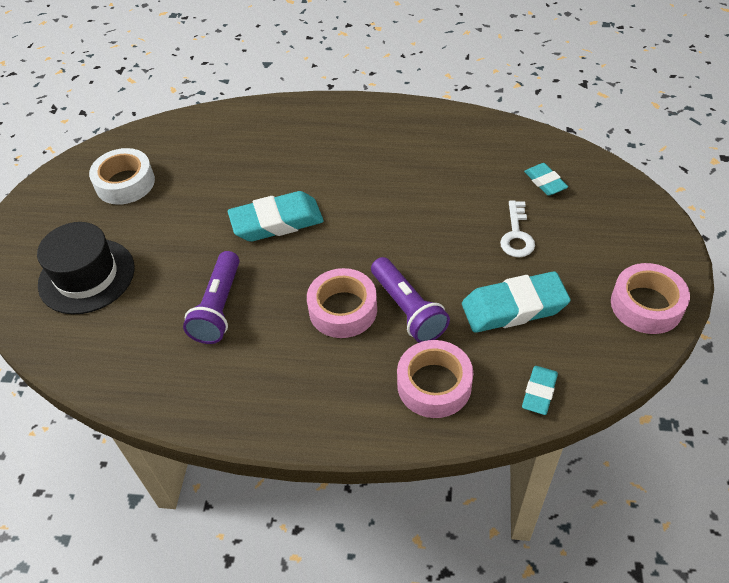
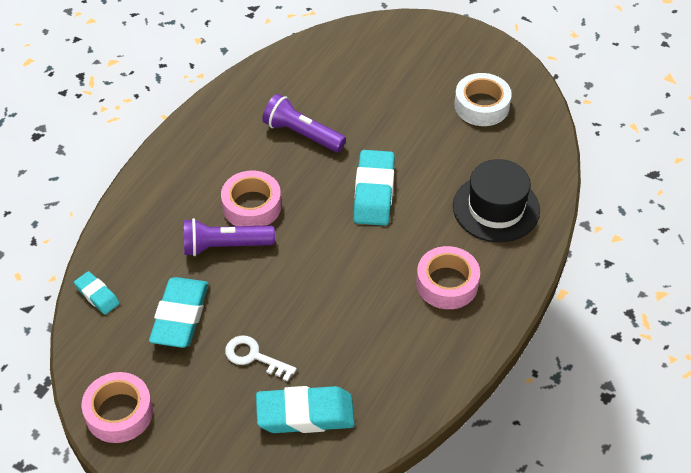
camera: 110 degrees right, 0 degrees up
black hat [37,222,135,315] -> black hat moved to [453,159,540,242]
pink tape [397,340,473,418] -> pink tape moved to [416,246,480,309]
turquoise eraser [524,163,568,196] -> turquoise eraser [256,386,355,433], size x1.84

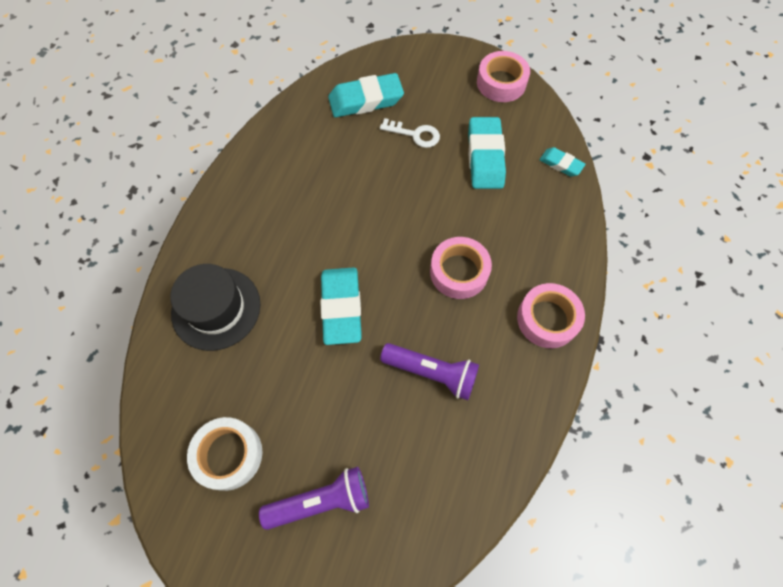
camera: 170 degrees right, 15 degrees up
purple flashlight [184,218,275,256] -> purple flashlight moved to [259,467,369,530]
pink tape [416,246,480,309] -> pink tape moved to [517,283,585,348]

